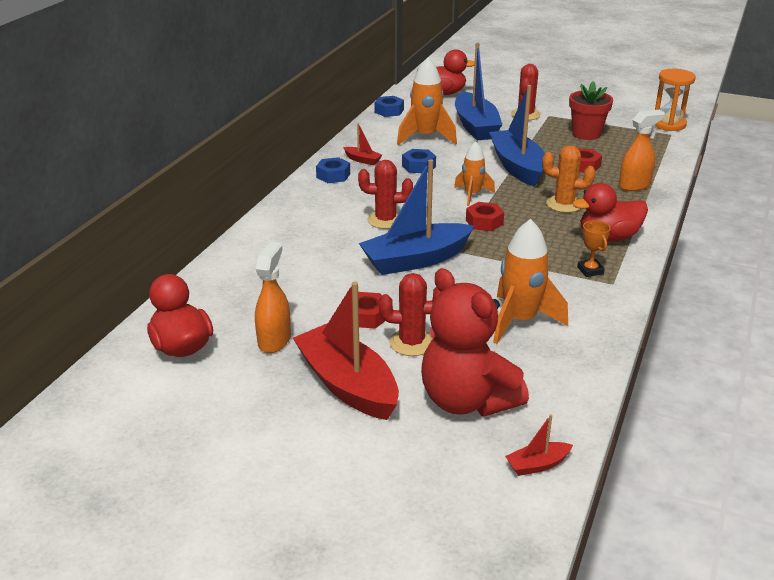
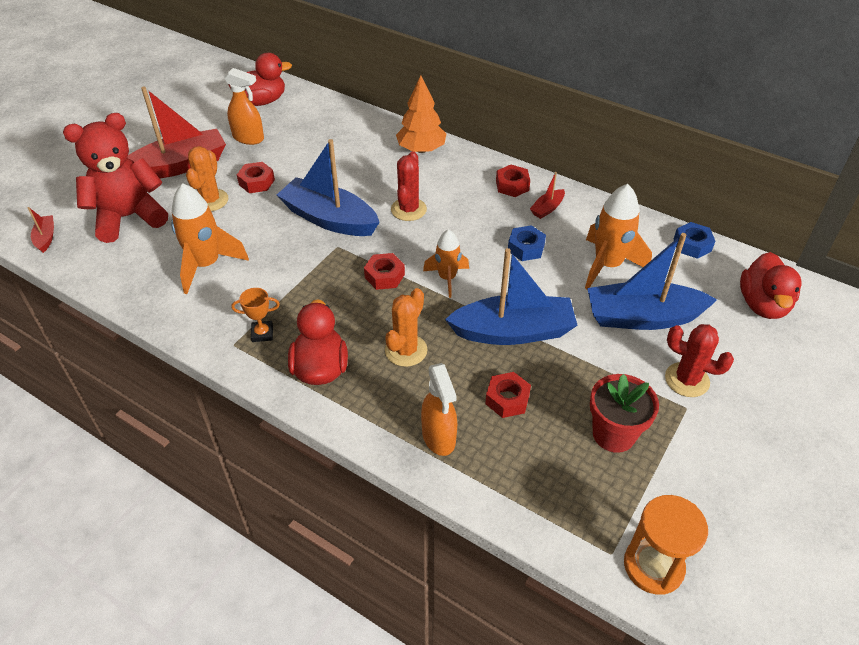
camera: 100 degrees right, 15 degrees up
blue nut [316,157,350,183] -> red nut [496,165,530,197]
blue boat [359,159,474,275] -> blue boat turned 45 degrees counterclockwise [277,139,380,236]
red cactus [379,273,440,356] -> orange cactus [186,146,228,211]
none -> orange tree [396,75,446,153]

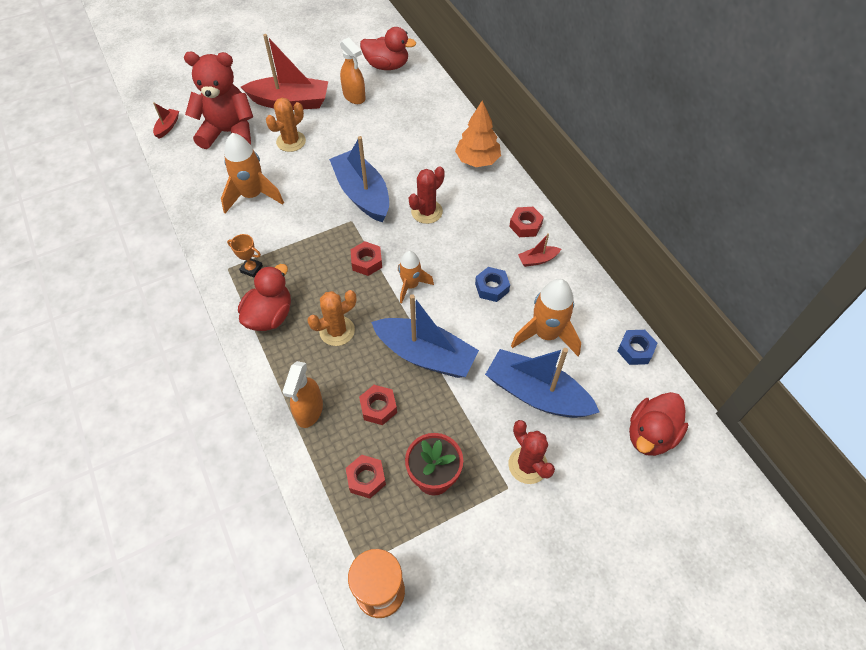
camera: 30 degrees right, 10 degrees up
red nut [237,162,275,193] -> red nut moved to [346,455,386,499]

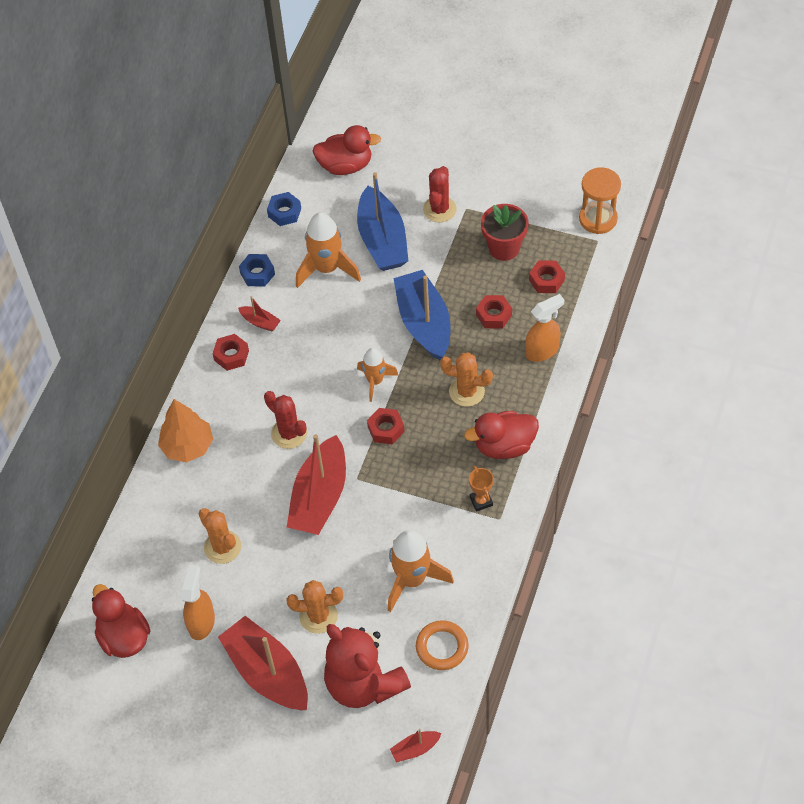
camera: 130 degrees left, 0 degrees up
blue boat [329,136,389,222] -> red boat [287,434,346,535]
red cactus [409,166,445,224] -> red cactus turned 45 degrees clockwise [264,391,307,449]
blue nut [475,267,510,302] -> blue nut moved to [239,254,275,287]
none -> orange cactus [198,508,241,564]
none -> orange ring [416,620,469,670]

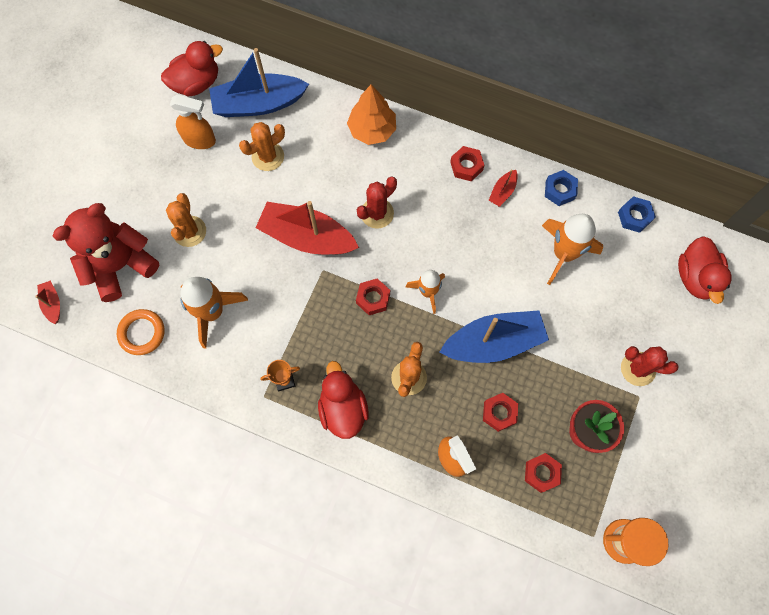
camera: 90 degrees right, 15 degrees up
red boat [218,616,308,710] -> none
blue boat [357,172,408,271] -> blue boat moved to [209,48,309,117]

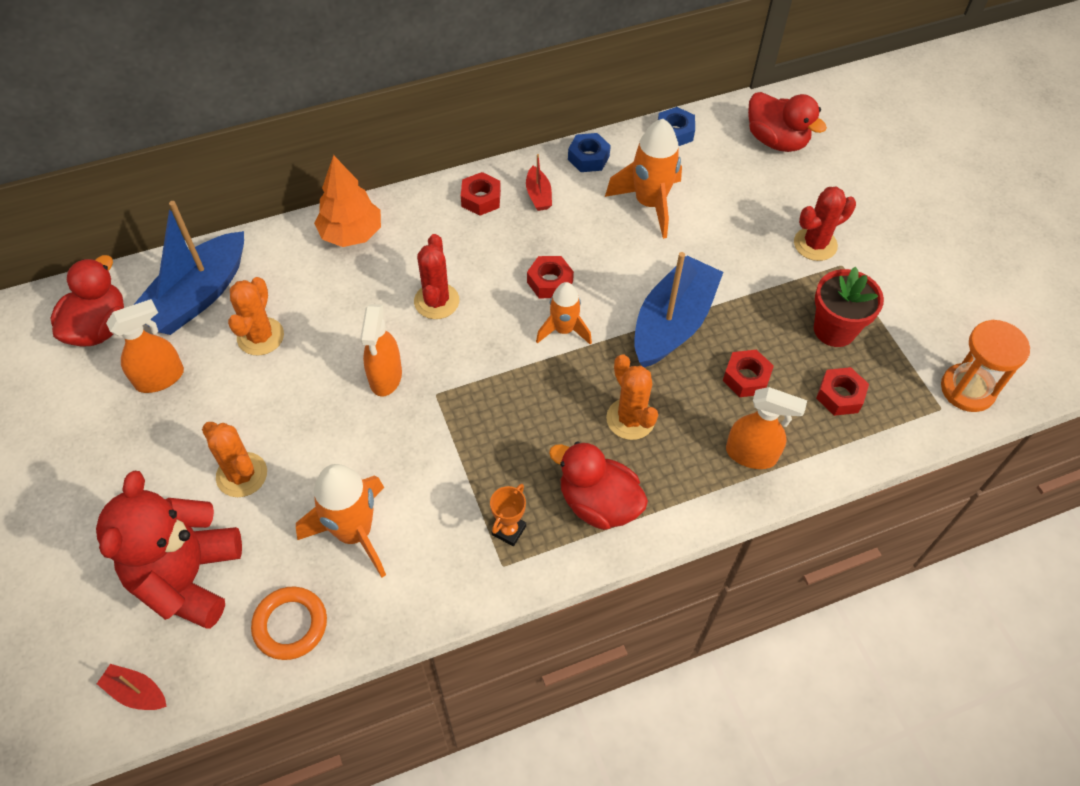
camera: 45 degrees left, 15 degrees down
red boat [256,201,359,254] -> orange spray bottle [360,304,402,397]
red nut [356,279,390,315] -> red nut moved to [527,256,574,298]

